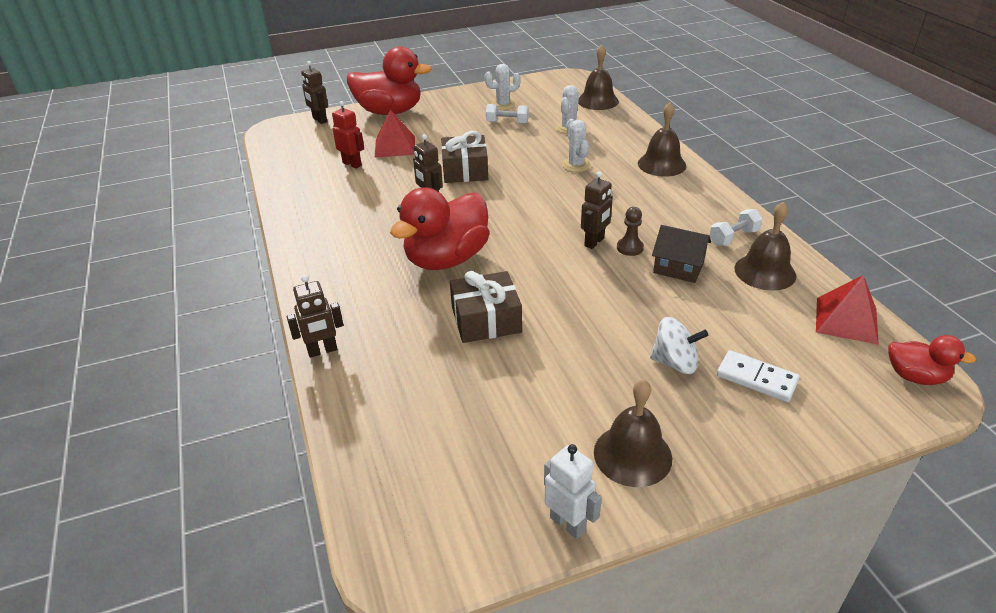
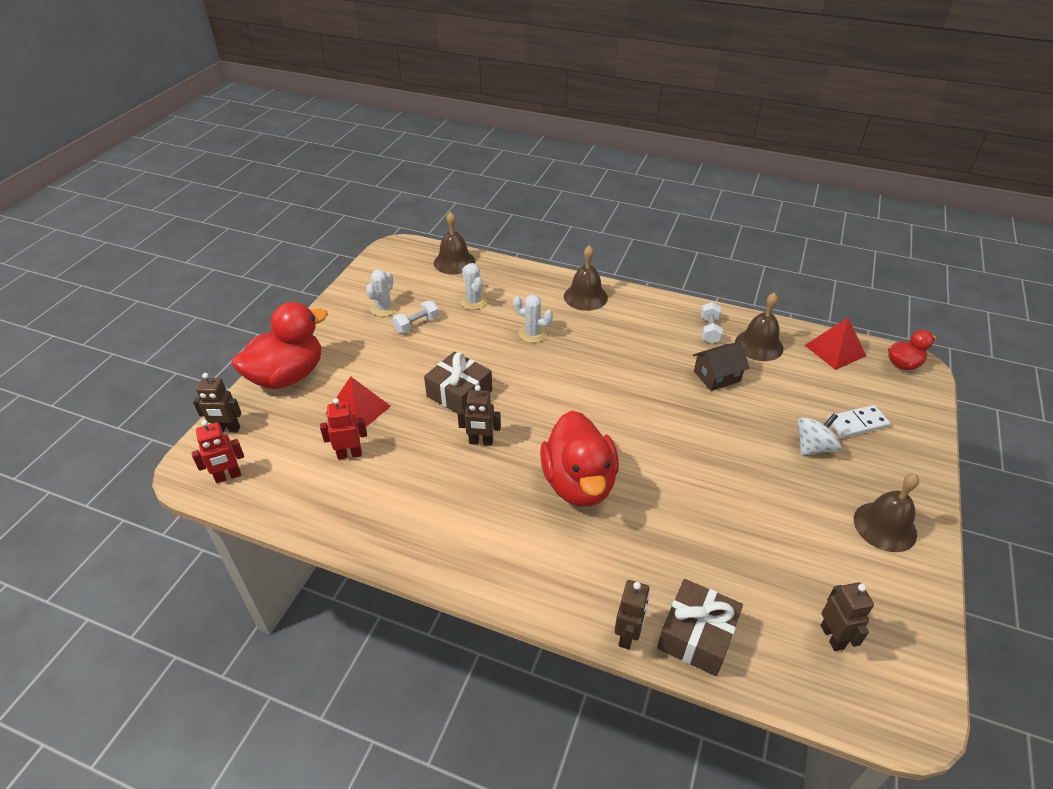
camera: 50 degrees left, 5 degrees up
brown gift [450,271,522,343] -> brown gift moved to [657,579,743,676]
white robot [544,444,602,539] -> none
brown robot [581,171,613,249] -> brown robot moved to [821,582,874,651]
brown pawn [617,207,644,256] -> none
none -> red robot [192,420,244,483]

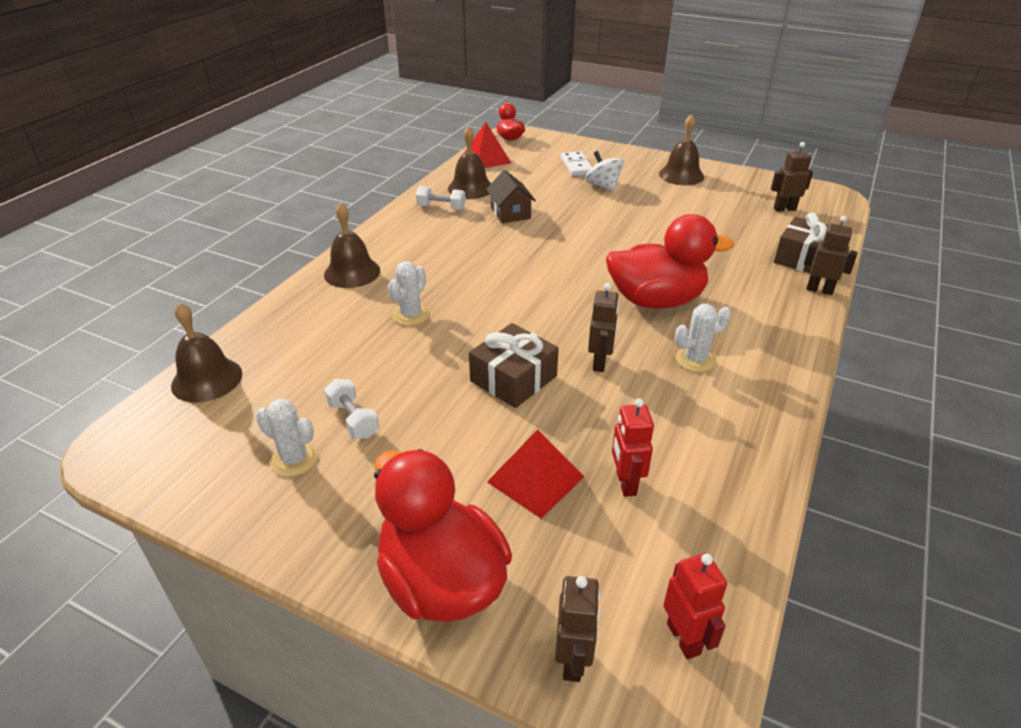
camera: 85 degrees left, 5 degrees down
white cactus [460,263,487,310] -> white cactus moved to [675,304,731,372]

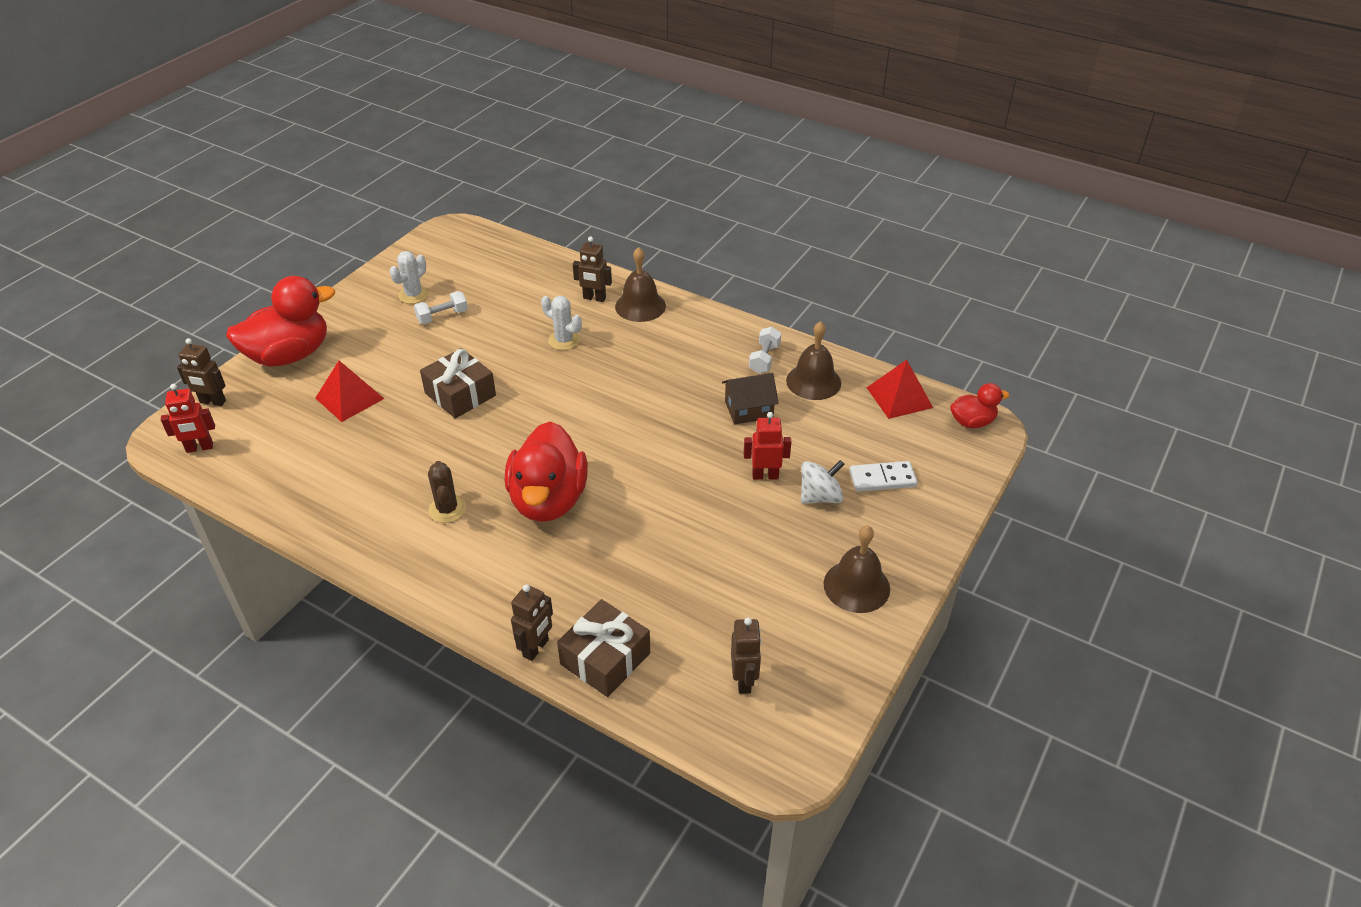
camera: 95 degrees right, 5 degrees up
brown bell [171,302,242,403] -> none
brown robot [588,283,619,372] -> brown robot moved to [573,237,612,302]
red robot [612,398,654,497] -> red robot moved to [744,412,792,480]
white cactus [675,304,731,372] -> brown cactus [428,461,466,523]

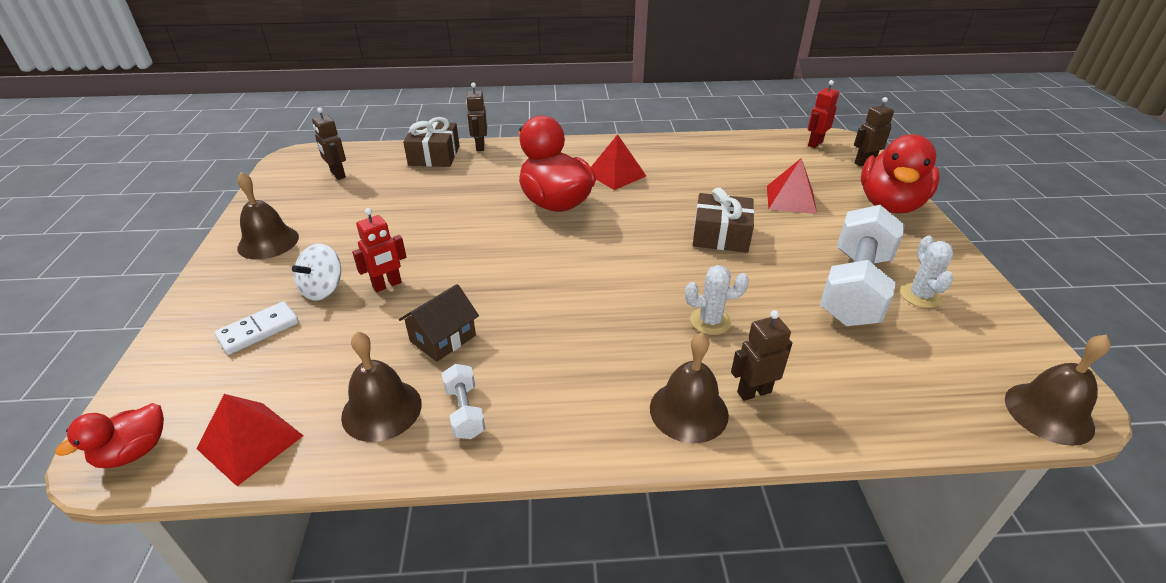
camera: 145 degrees right, 5 degrees down
white dumbbell [414,291,468,324] -> white dumbbell [820,205,905,326], size x2.25
brown cactus [428,461,466,523] -> red pyramid [591,134,646,190]
none -> brown bell [1005,335,1111,446]

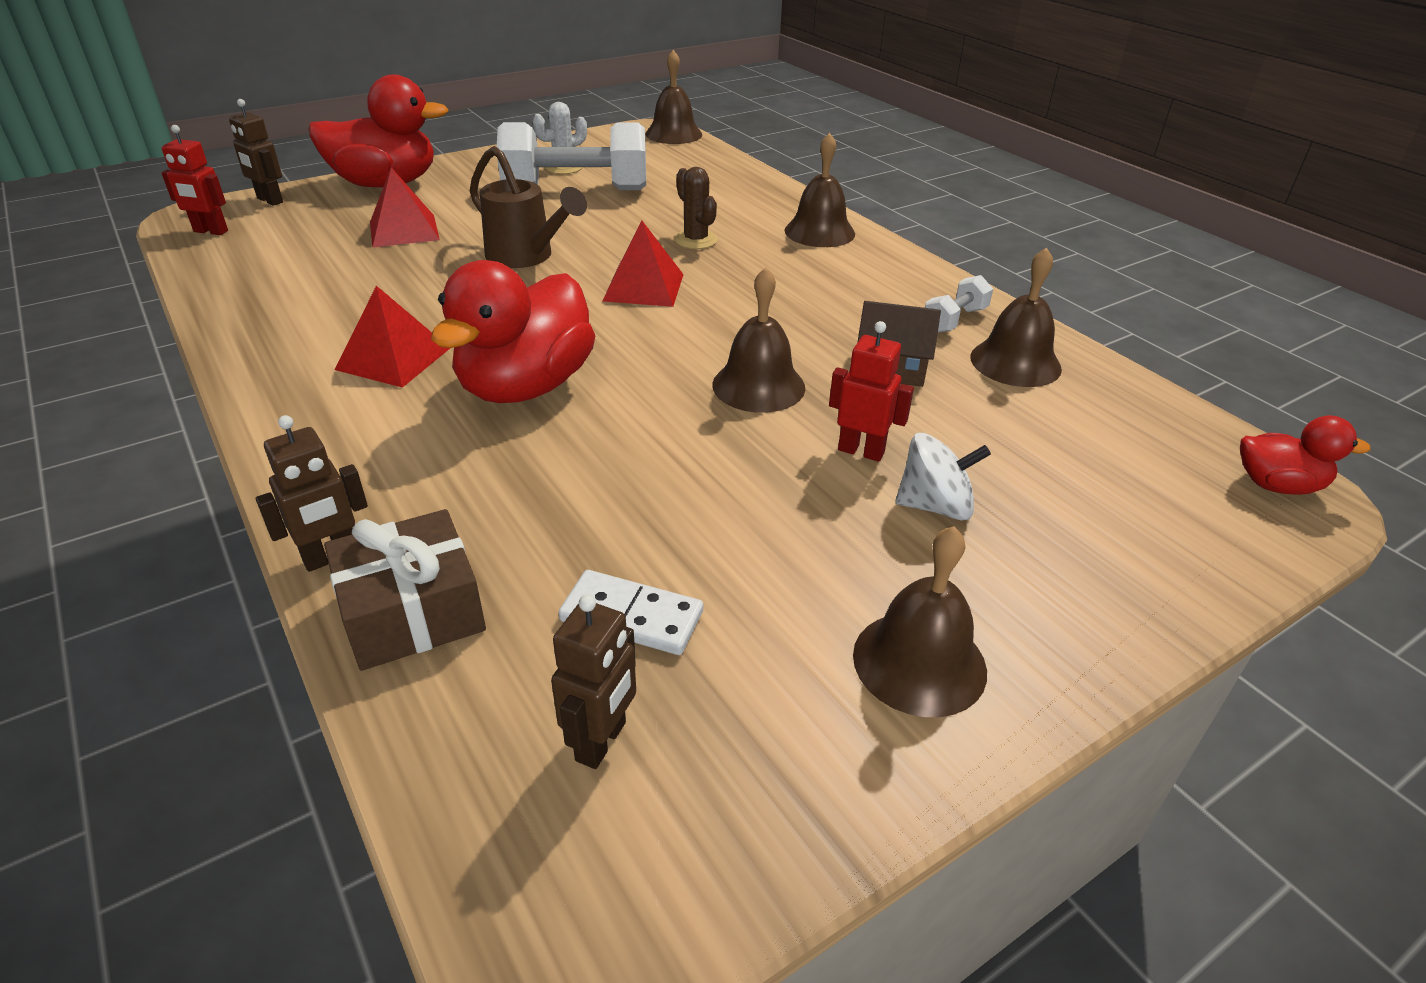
camera: 120 degrees left, 0 degrees up
red pyramid [197,394,304,486] -> red pyramid moved to [603,221,684,307]
white domino [214,301,299,355] -> white domino moved to [558,570,703,655]
white cactus [685,265,749,335] -> brown cactus [674,167,718,249]
brown gift [693,187,754,253] -> brown watering can [470,146,587,268]
brown robot [731,310,792,401] -> none
none -> brown bell [712,267,805,413]

